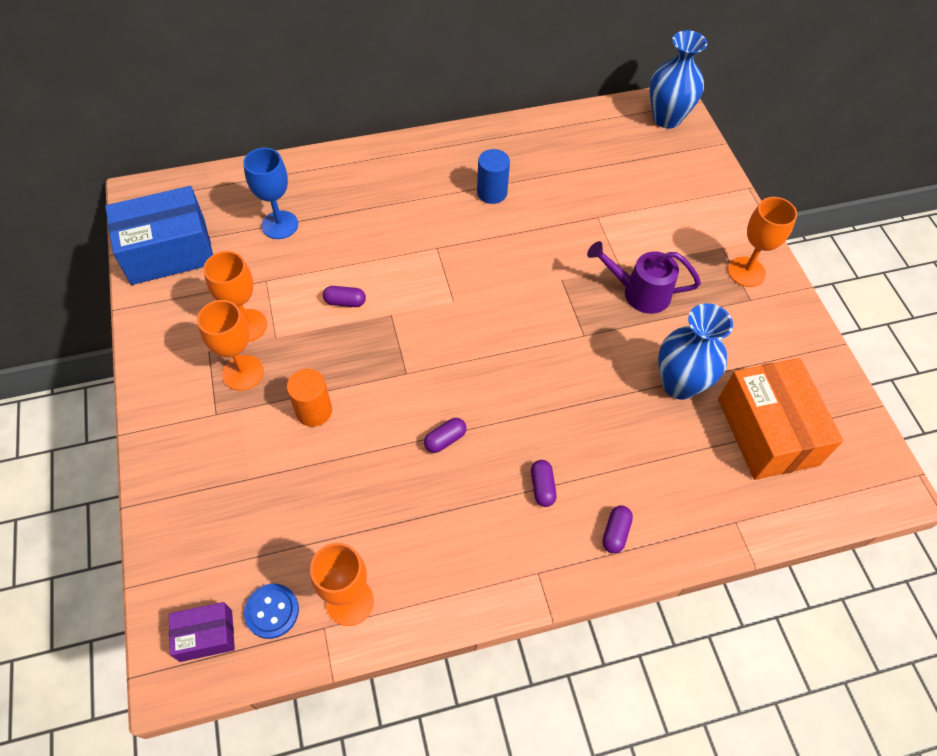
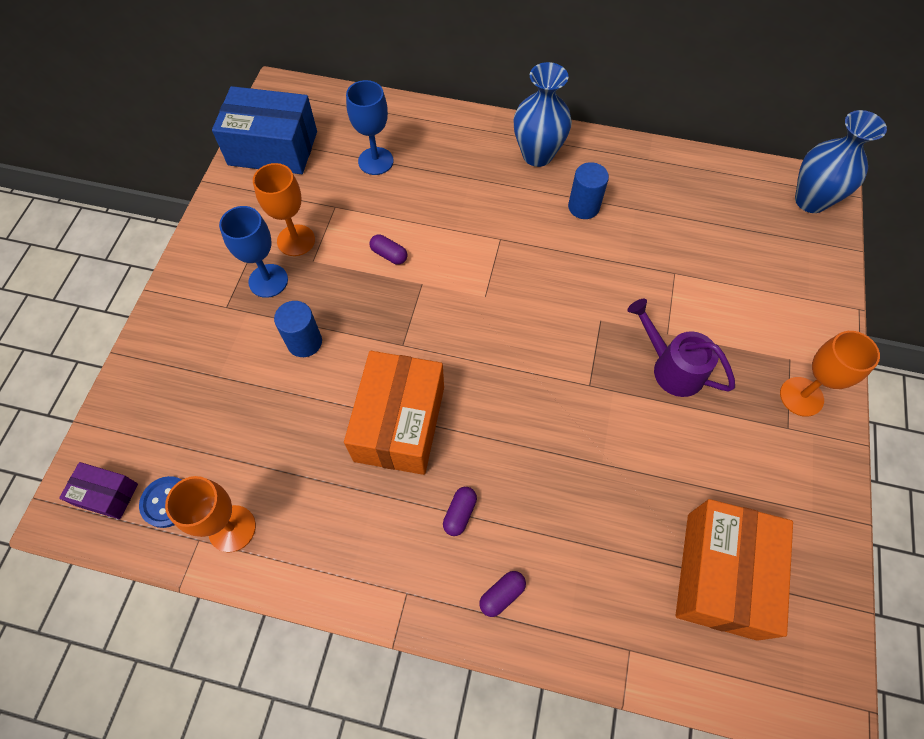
camera: 30 degrees right, 5 degrees up
orange goblet [197,300,264,391] -> blue goblet [219,206,288,298]
orange cylinder [287,369,332,427] -> blue cylinder [274,301,322,357]
purple capsule [424,418,467,453] -> orange box [344,351,444,475]
blue vase [658,303,733,400] -> blue vase moved to [513,62,572,167]

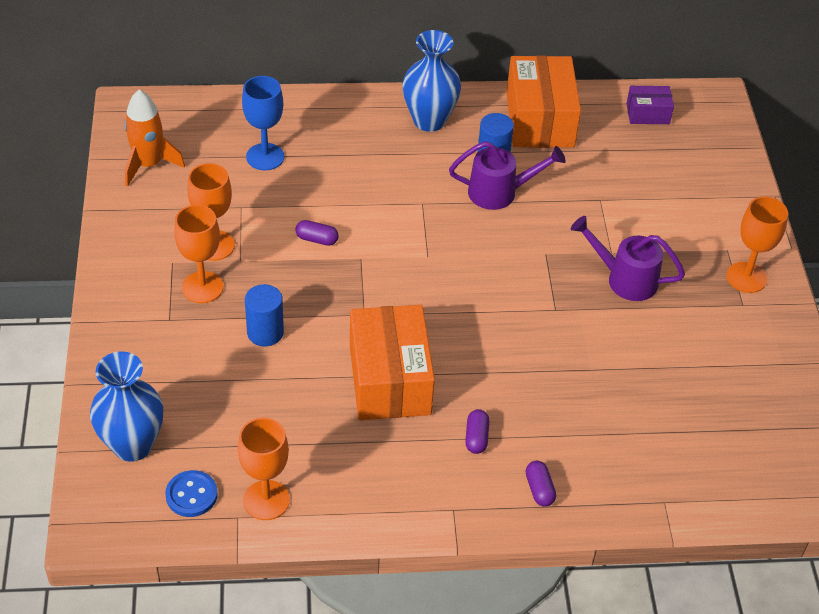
camera: 20 degrees left, 15 degrees down
purple box [59,462,138,519] -> purple box moved to [626,86,674,124]
blue box [212,86,317,174] -> orange rocket [125,90,185,186]
blue goblet [219,206,288,298] -> orange goblet [174,205,224,303]
purple capsule [479,571,526,617] -> purple capsule turned 45 degrees counterclockwise [526,461,556,507]
orange box [675,499,793,641] -> orange box moved to [506,55,581,148]
blue vase [795,110,887,213] -> blue vase moved to [90,351,163,462]
none -> purple watering can [449,141,566,210]

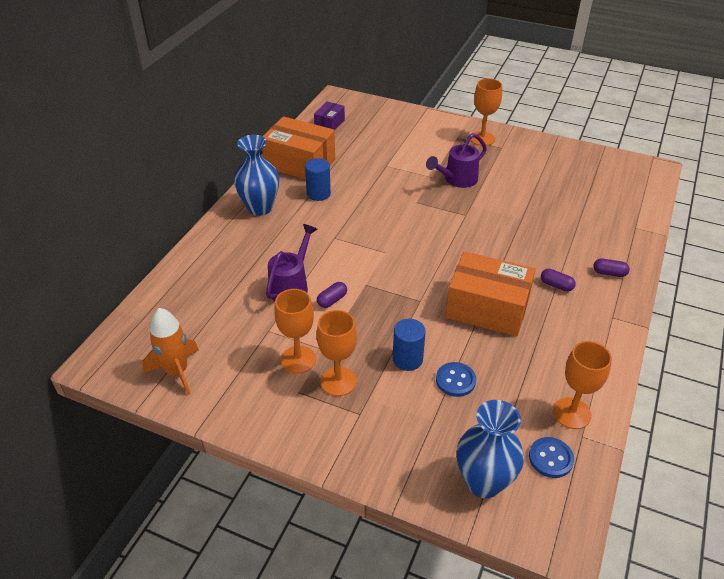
camera: 60 degrees left, 5 degrees down
blue goblet [242,76,285,170] -> none
purple watering can [449,141,566,210] -> purple watering can moved to [266,224,317,301]
none -> blue button [436,362,476,397]

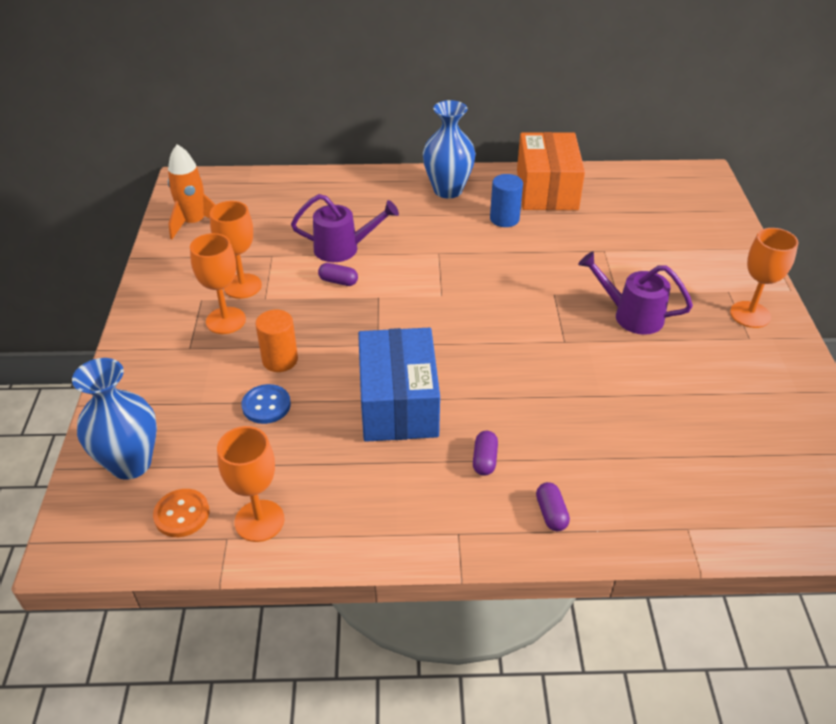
camera: 65 degrees right, 0 degrees up
purple box [314,101,345,131] -> none
blue cylinder [393,319,426,371] -> orange cylinder [255,310,298,372]
orange box [445,251,536,337] -> blue box [358,328,440,442]
blue button [529,437,574,478] -> orange button [153,489,209,537]

